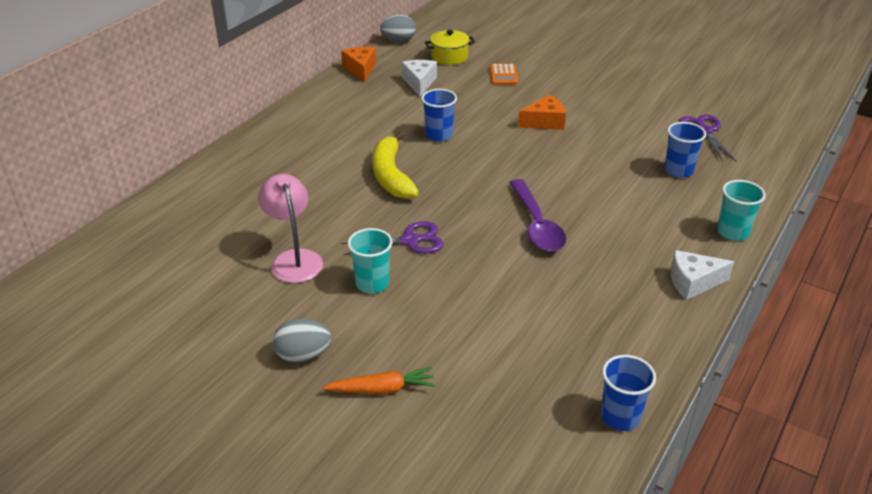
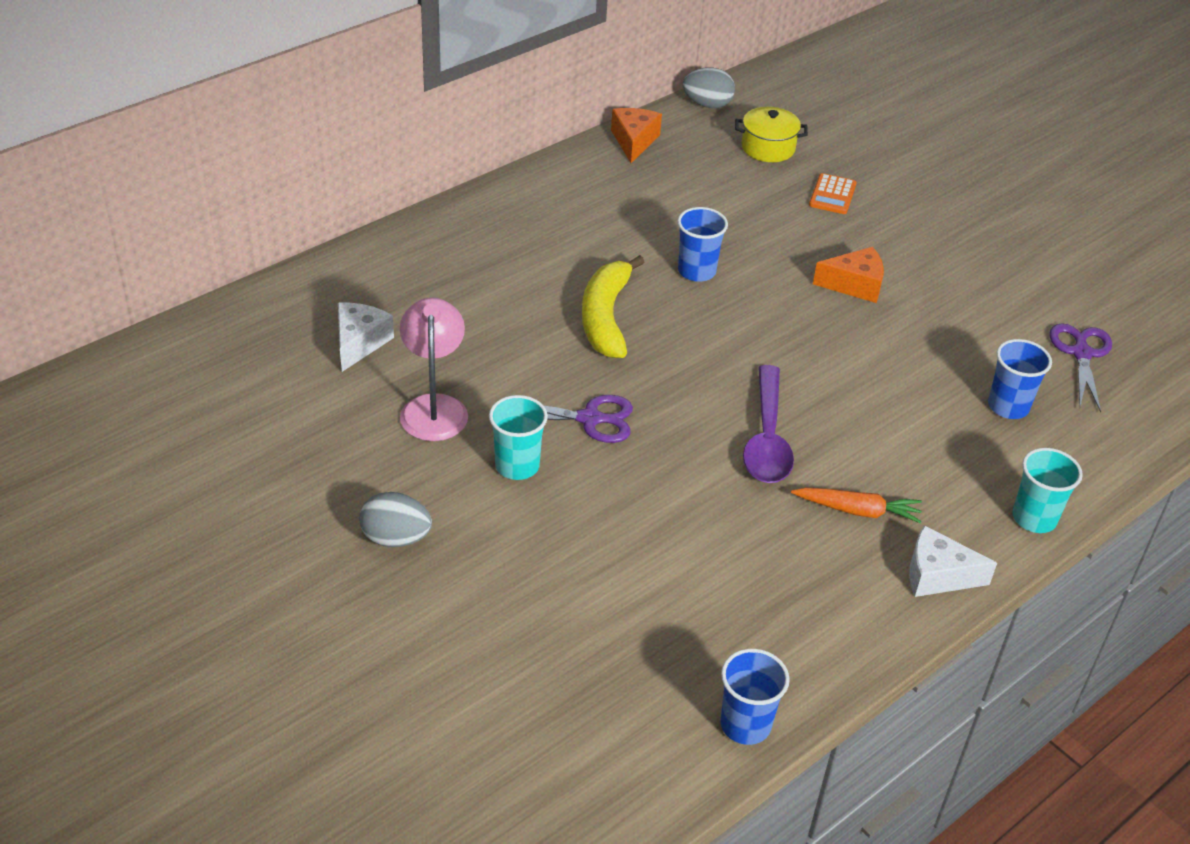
camera: 15 degrees right, 5 degrees up
orange carrot [322,367,435,394] -> orange carrot moved to [791,487,922,523]
white cheese [402,60,437,96] -> white cheese moved to [338,303,394,372]

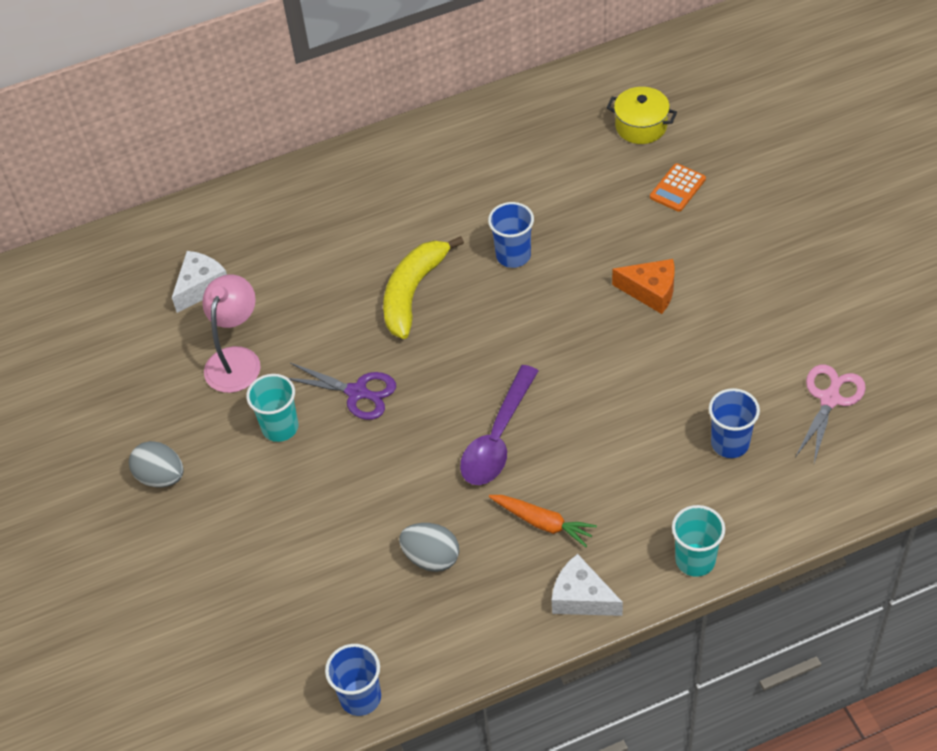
camera: 25 degrees right, 10 degrees up
orange cheese [611,108,662,163] -> none
grey egg [683,67,735,108] -> grey egg moved to [399,523,459,572]
purple scissors [1050,323,1112,413] -> pink scissors [795,364,866,463]

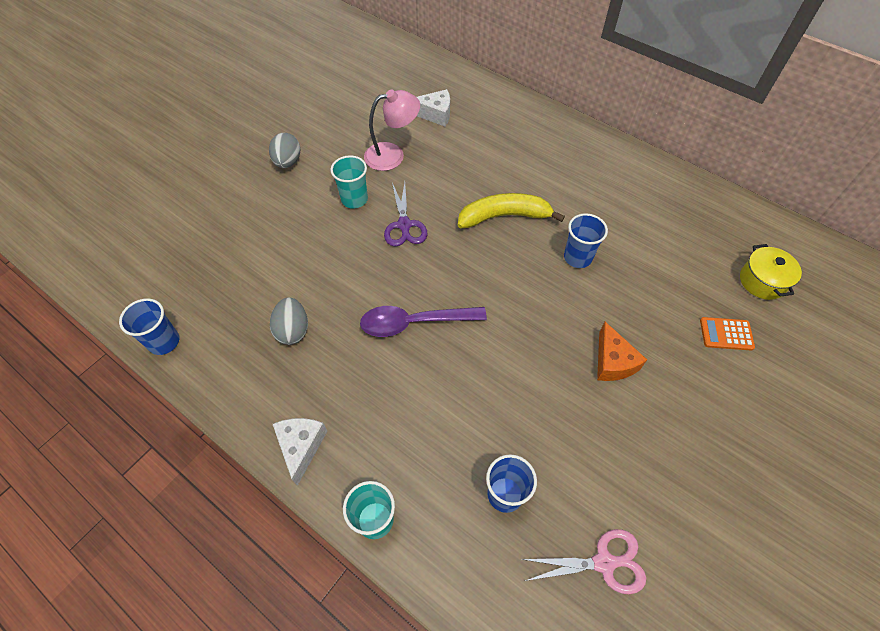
camera: 55 degrees right, 5 degrees up
orange carrot [489,495,597,547] -> none

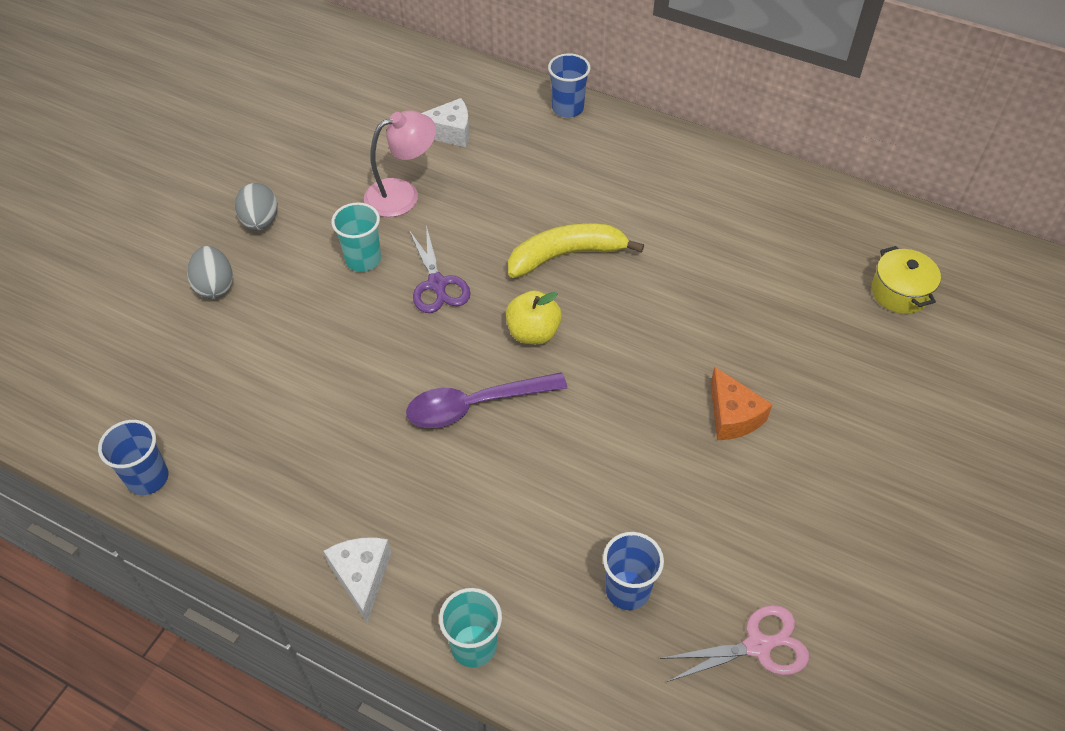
camera: 10 degrees left, 5 degrees down
grey egg [270,297,308,345] -> grey egg moved to [187,246,233,299]
blue cup [564,213,608,268] -> blue cup moved to [548,53,591,117]
orange calculator [700,317,755,350] -> none
none -> yellow apple [506,290,562,345]

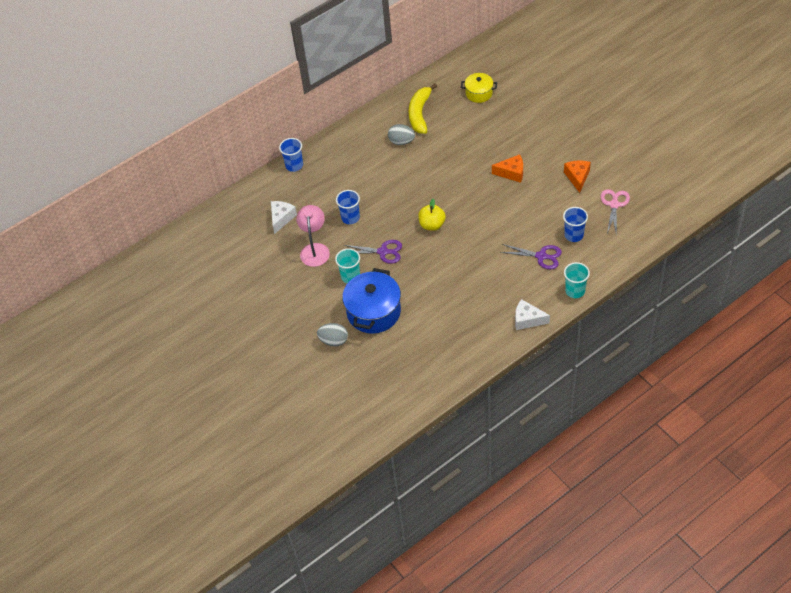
camera: 60 degrees left, 0 degrees up
blue cup [98,420,168,495] -> blue cup moved to [336,190,360,224]
grey egg [235,183,278,231] -> grey egg moved to [388,124,415,145]
purple spoon [406,372,567,428] -> none
yellow banana [508,223,644,278] -> yellow banana moved to [409,83,437,134]
none -> blue pot [342,268,401,334]
none -> purple scissors [500,244,562,269]
none -> orange cheese [564,160,591,193]

